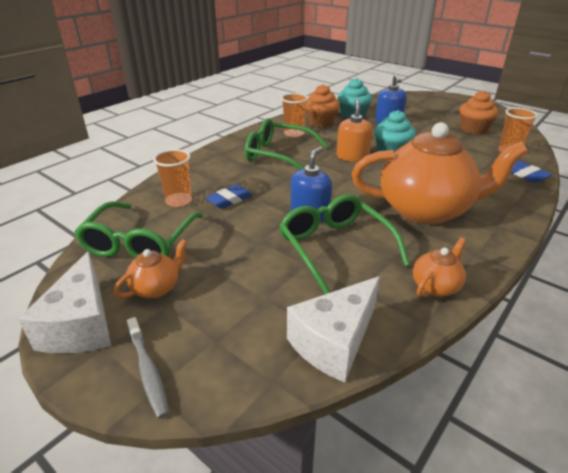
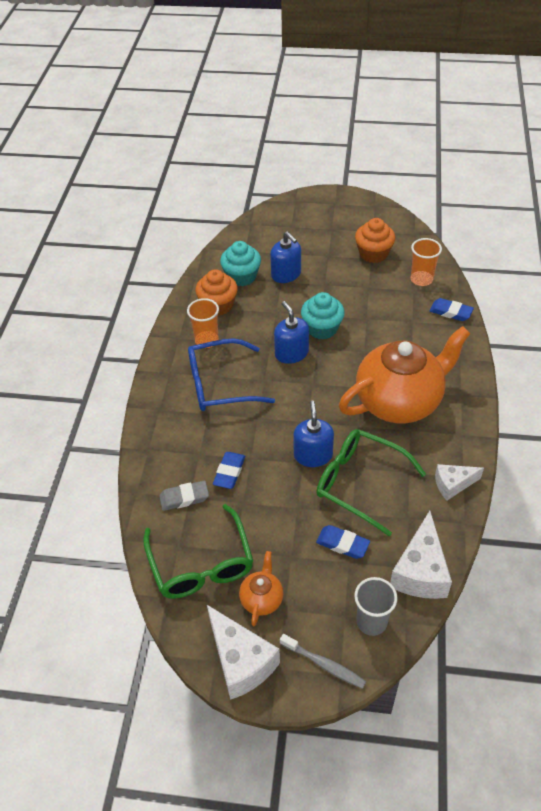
camera: 30 degrees left, 15 degrees up
orange cup [153,149,192,207] -> grey eraser [159,481,209,511]
green glasses [245,118,329,170] -> blue glasses [188,338,275,411]
orange soap dispenser [337,99,373,162] -> blue soap dispenser [274,301,309,364]
orange teapot [413,238,466,297] -> white cheese [435,464,484,500]
none -> blue eraser [316,525,370,559]
none -> grey cup [354,577,397,636]

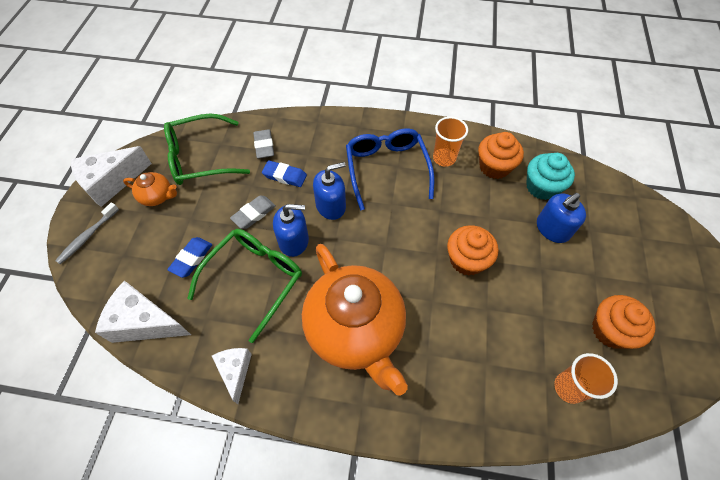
camera: 90 degrees right, 10 degrees up
blue soap dispenser [274,301,309,364] -> blue soap dispenser moved to [313,162,346,220]
turquoise cupcake [301,292,345,339] -> orange cupcake [447,225,498,276]
grey cup [354,577,397,636] -> none
blue eraser [429,298,474,321] -> none
none -> grey eraser [230,195,276,229]

